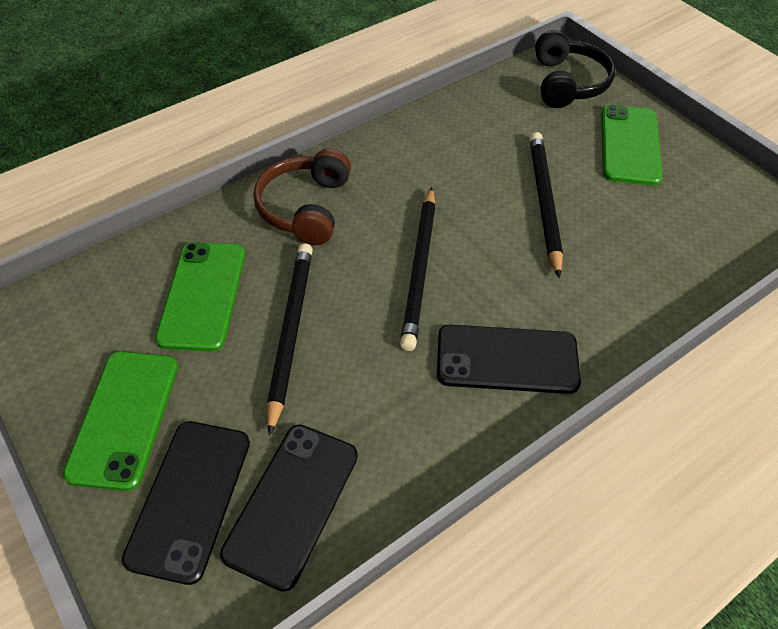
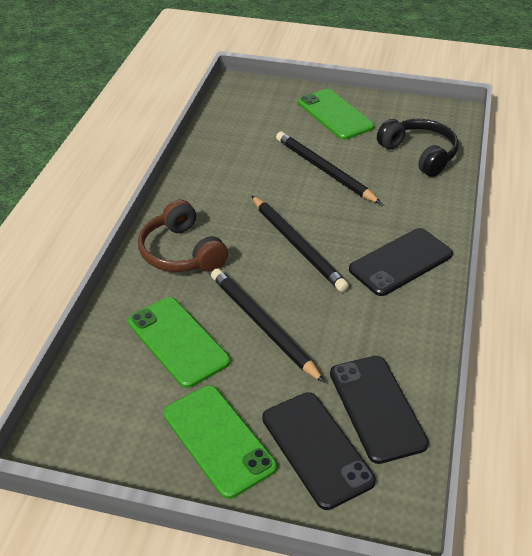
camera: 40 degrees left, 10 degrees down
black headphones [535,30,615,108] -> black headphones moved to [377,119,459,177]

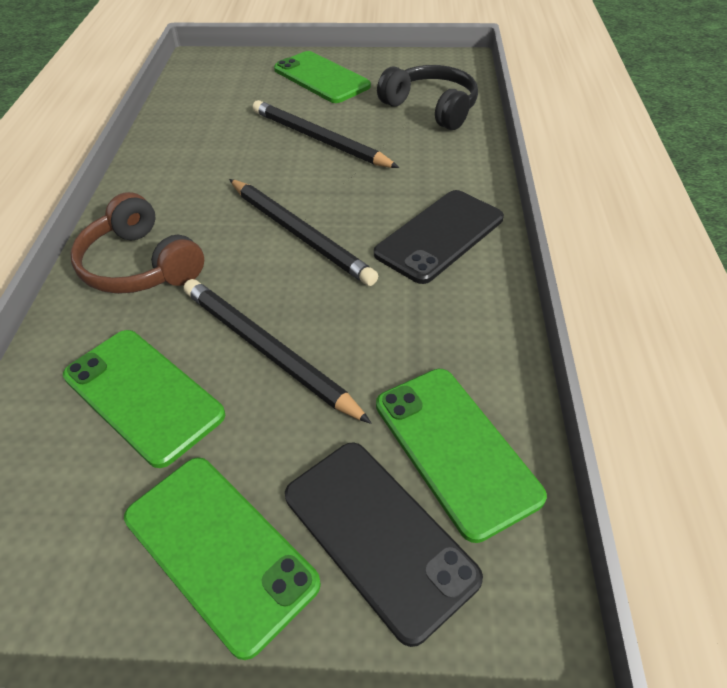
camera: 10 degrees left, 5 degrees up
black phone [330,356,429,464] -> green phone [376,369,547,543]

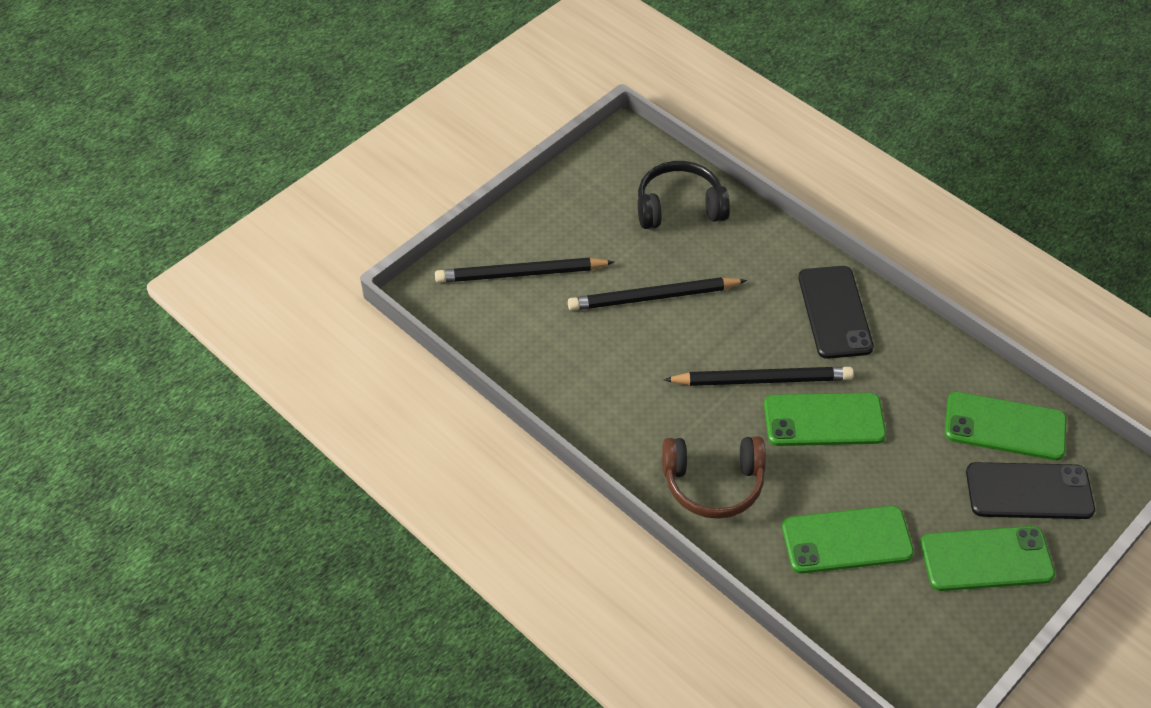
camera: 50 degrees left, 5 degrees up
black pencil [183,279,372,424] -> black pencil moved to [435,258,614,283]
green phone [274,51,371,103] -> green phone moved to [764,393,886,446]

